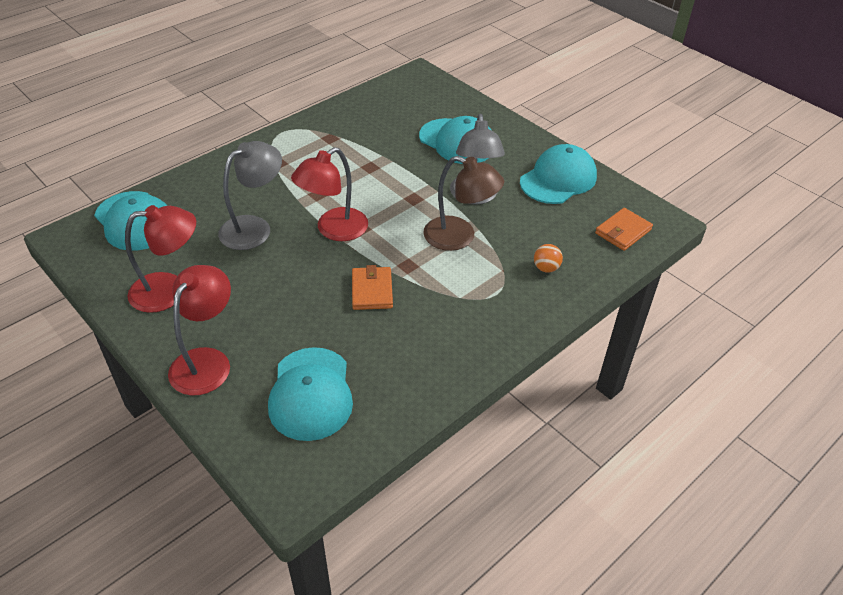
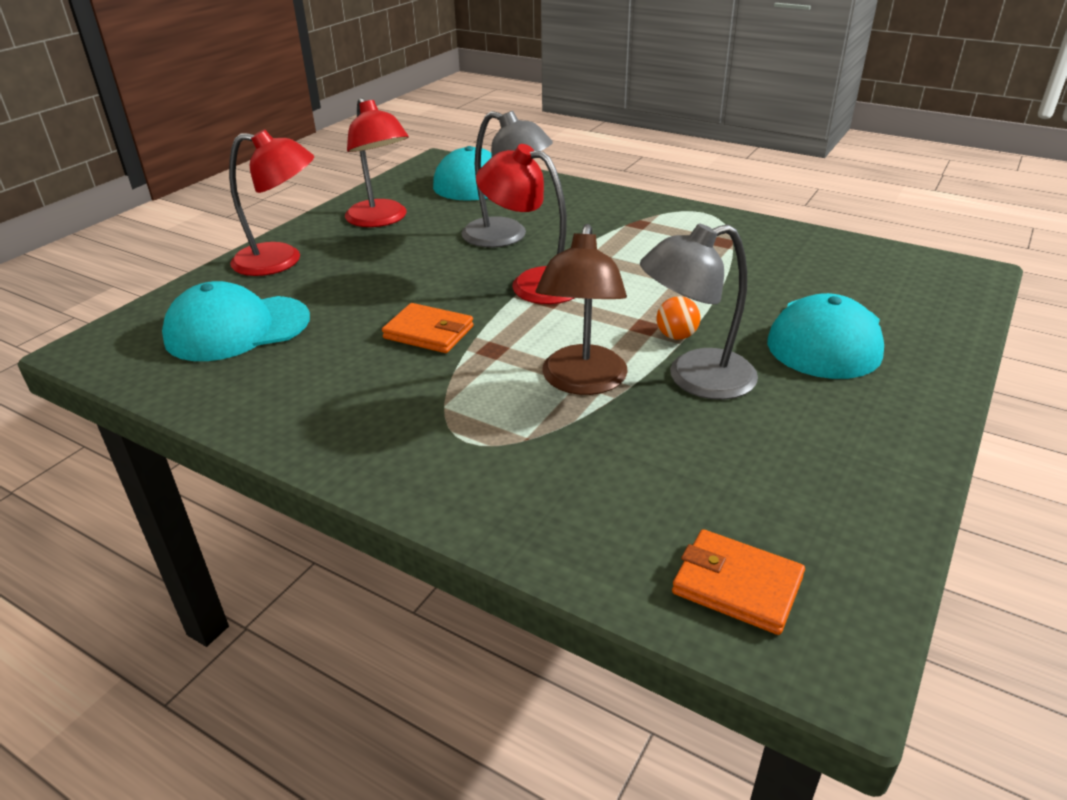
camera: 75 degrees right, 10 degrees down
orange wallet [352,265,393,310] -> orange wallet turned 45 degrees clockwise [382,303,474,353]
turquoise cap [520,144,597,204] -> none
orange ball [534,244,563,273] -> orange ball moved to [657,296,700,340]

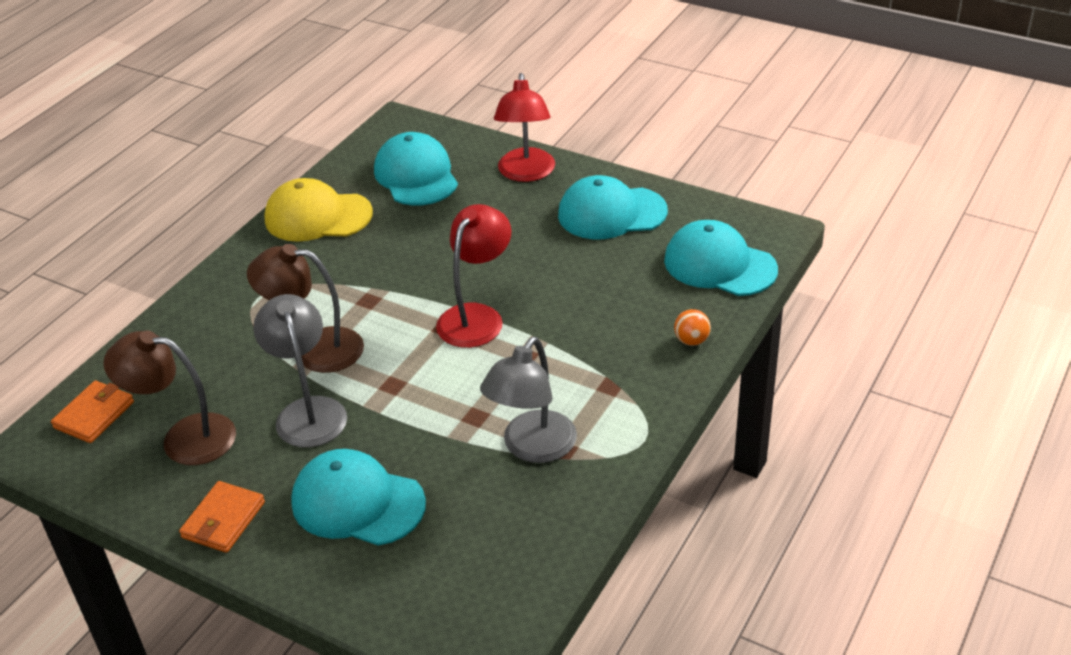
camera: 90 degrees right, 5 degrees up
red lamp [345,98,409,227] -> turquoise cap [558,175,668,239]
orange wallet [382,303,474,353] -> orange wallet moved to [179,481,265,553]
grey lamp [461,111,553,248] -> grey lamp moved to [480,337,577,463]
orange ball [657,296,700,340] -> orange ball moved to [674,309,711,346]
none -> brown lamp [103,331,236,465]
none -> yellow cap [264,178,373,242]

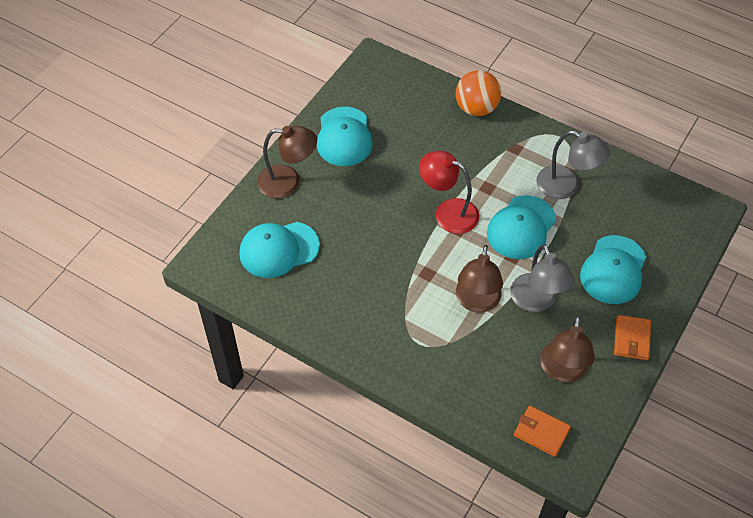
camera: 90 degrees left, 15 degrees up
orange wallet [179,481,265,553] -> orange wallet turned 75 degrees clockwise [614,315,651,360]
grey lamp [253,294,347,447] -> grey lamp turned 90 degrees counterclockwise [511,245,575,312]
yellow cap [264,178,373,242] -> none
red lamp [494,73,555,182] -> brown lamp [257,125,317,198]
turquoise cap [664,220,778,296] -> turquoise cap moved to [487,195,556,259]
orange ball [674,309,711,346] -> orange ball [456,70,501,116], size x2.07

